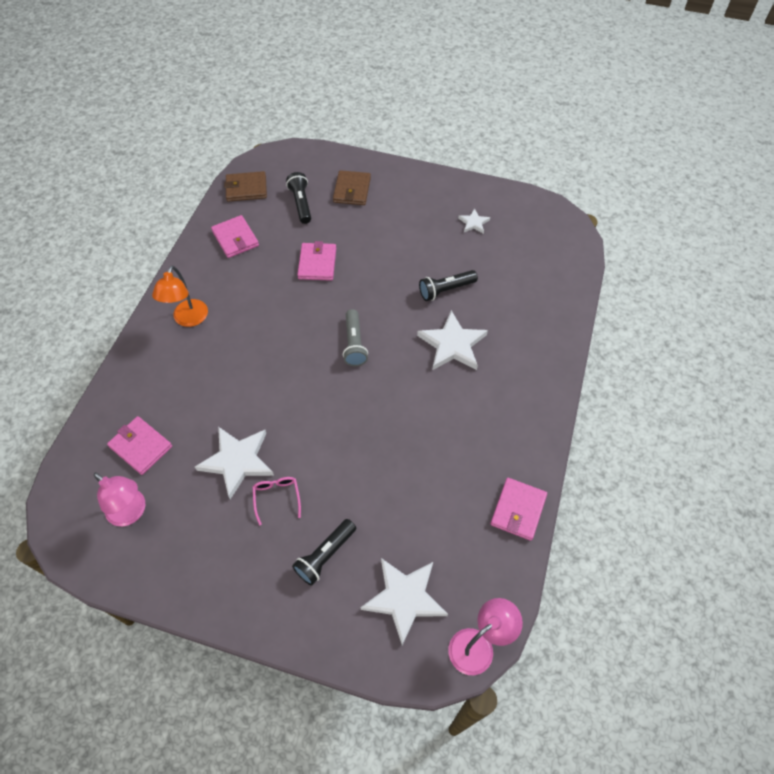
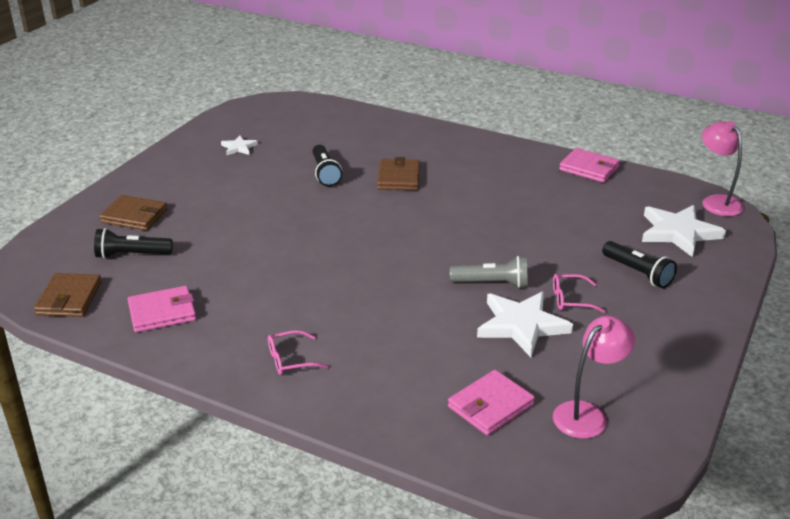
camera: 80 degrees left, 25 degrees down
orange lamp [152,266,208,327] -> pink glasses [268,330,329,375]
pink wallet [297,241,336,281] -> none
grey flashlight [343,309,368,366] -> grey flashlight moved to [450,256,528,288]
white star [417,310,488,370] -> brown wallet [377,157,420,190]

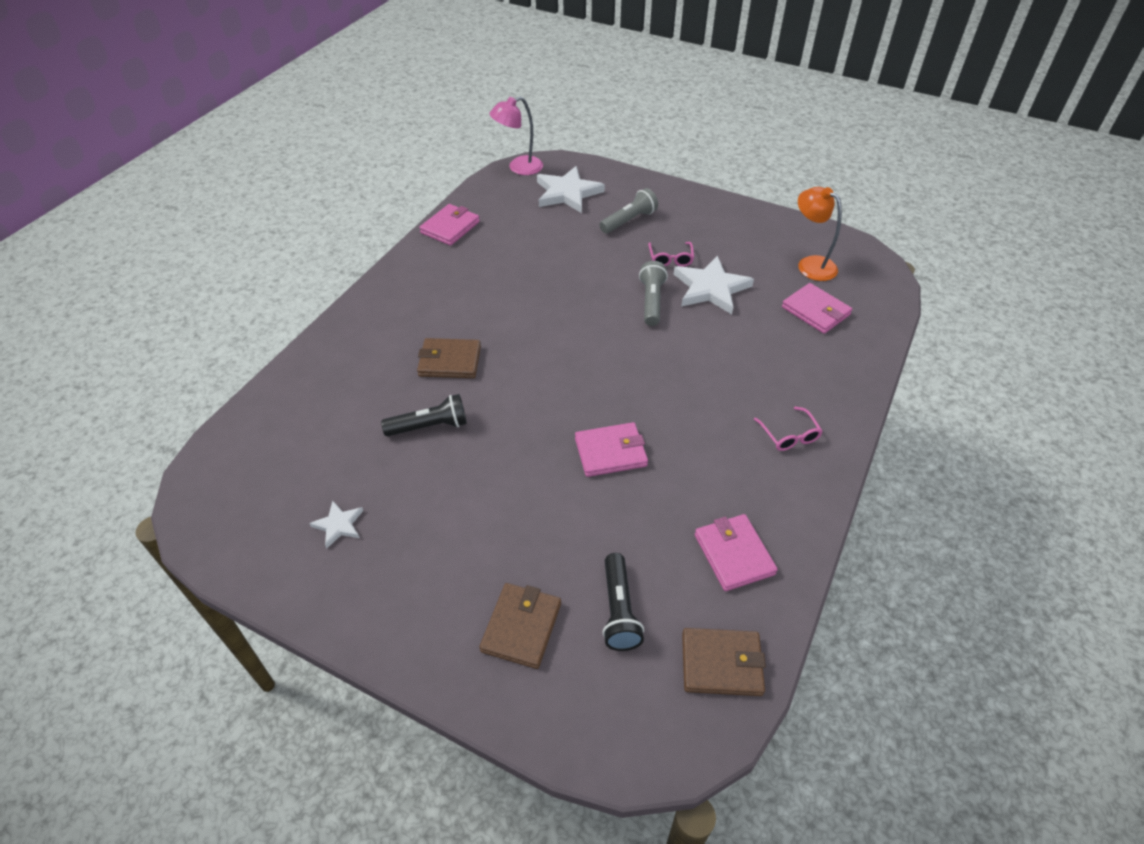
camera: 90 degrees left, 15 degrees up
pink lamp [553,316,635,439] -> orange lamp [798,187,842,281]
black flashlight [602,241,677,288] -> grey flashlight [599,188,658,233]
none -> pink wallet [575,422,648,477]

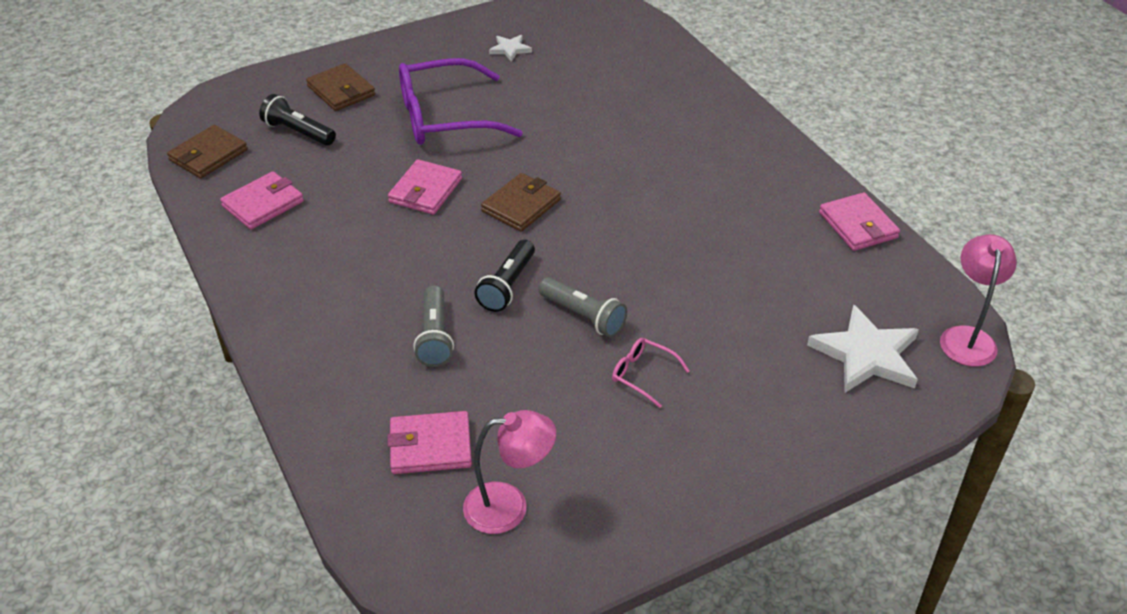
camera: 125 degrees right, 5 degrees down
black flashlight [381,394,467,436] -> black flashlight moved to [474,240,535,312]
brown wallet [417,338,481,378] -> brown wallet moved to [481,173,561,232]
grey flashlight [599,188,658,233] -> grey flashlight moved to [413,286,454,367]
white star [674,255,754,314] -> none
pink wallet [695,514,778,591] -> pink wallet turned 60 degrees counterclockwise [220,171,304,229]
pink glasses [754,406,823,451] -> none
orange lamp [798,187,842,281] -> pink lamp [463,410,556,534]
none -> purple glasses [399,58,523,145]

